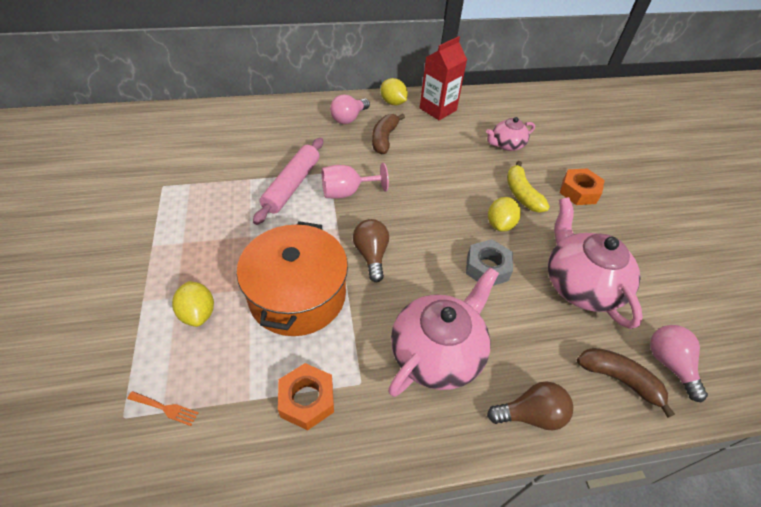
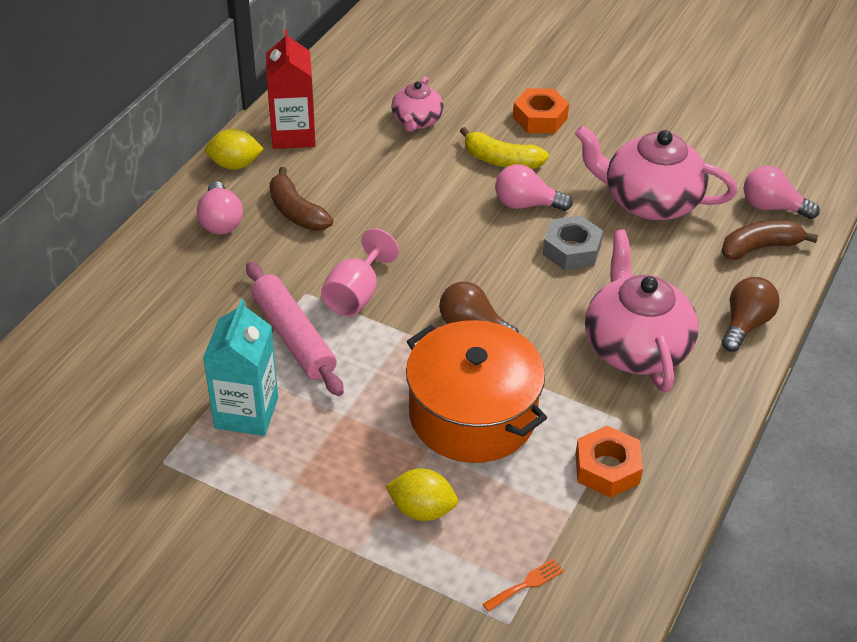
camera: 50 degrees left, 5 degrees down
yellow lemon [488,197,521,232] -> pink light bulb [495,164,573,211]
none -> turquoise carton [203,299,278,436]

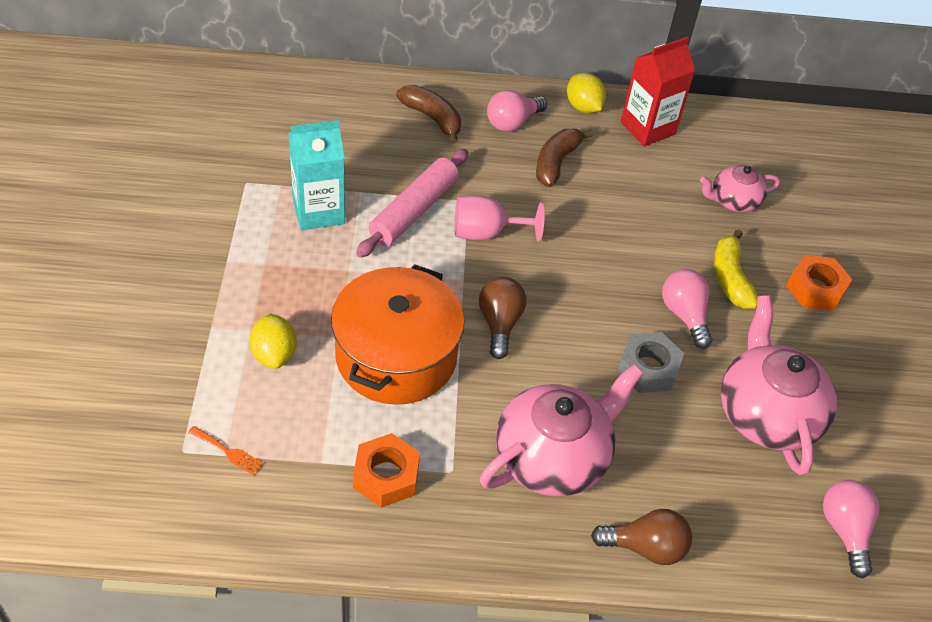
camera: 60 degrees right, 5 degrees up
brown banana [721,220,818,260] -> brown banana moved to [396,85,461,144]

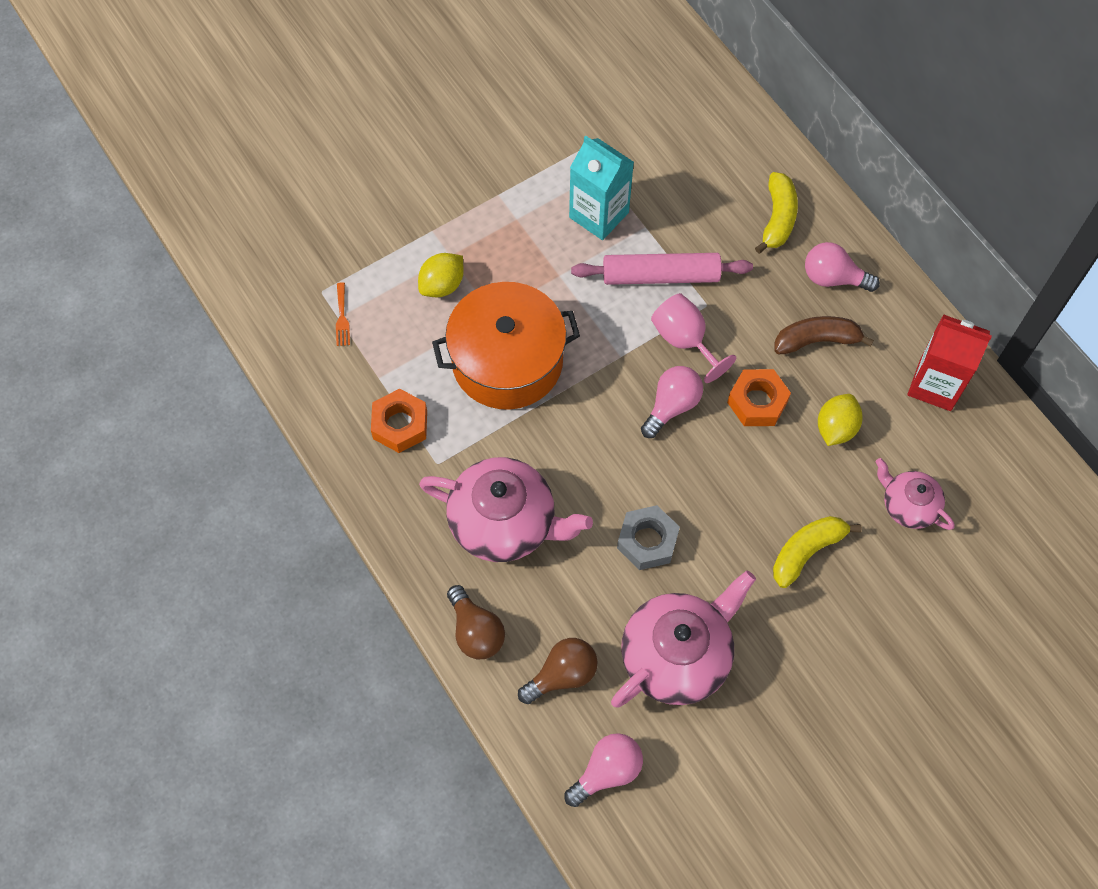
camera: 60 degrees right, 15 degrees up
brown banana [396,85,461,144] -> yellow banana [755,172,798,254]
brown light bulb [479,277,526,359] -> brown light bulb moved to [518,638,598,704]
yellow lemon [567,73,606,113] -> yellow lemon moved to [818,394,863,446]
pink light bulb [662,269,712,349] -> pink light bulb moved to [641,366,703,438]
orange nut [786,255,853,311] -> orange nut moved to [727,369,791,426]

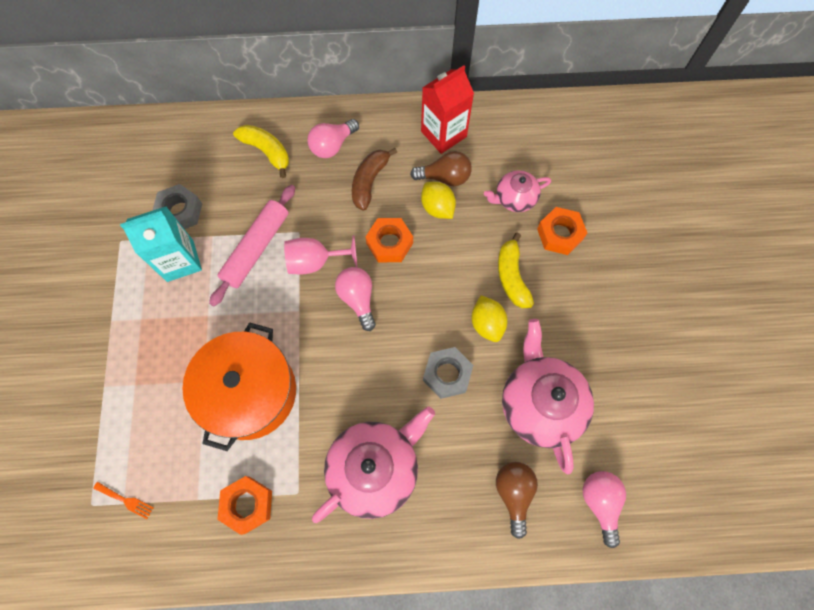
camera: 60 degrees left, 5 degrees up
yellow lemon [418,253,464,297] -> yellow lemon moved to [472,295,508,342]
brown light bulb [447,585,505,659] -> brown light bulb moved to [410,151,472,186]
none -> grey nut [152,184,202,229]
none -> orange nut [537,207,587,255]

